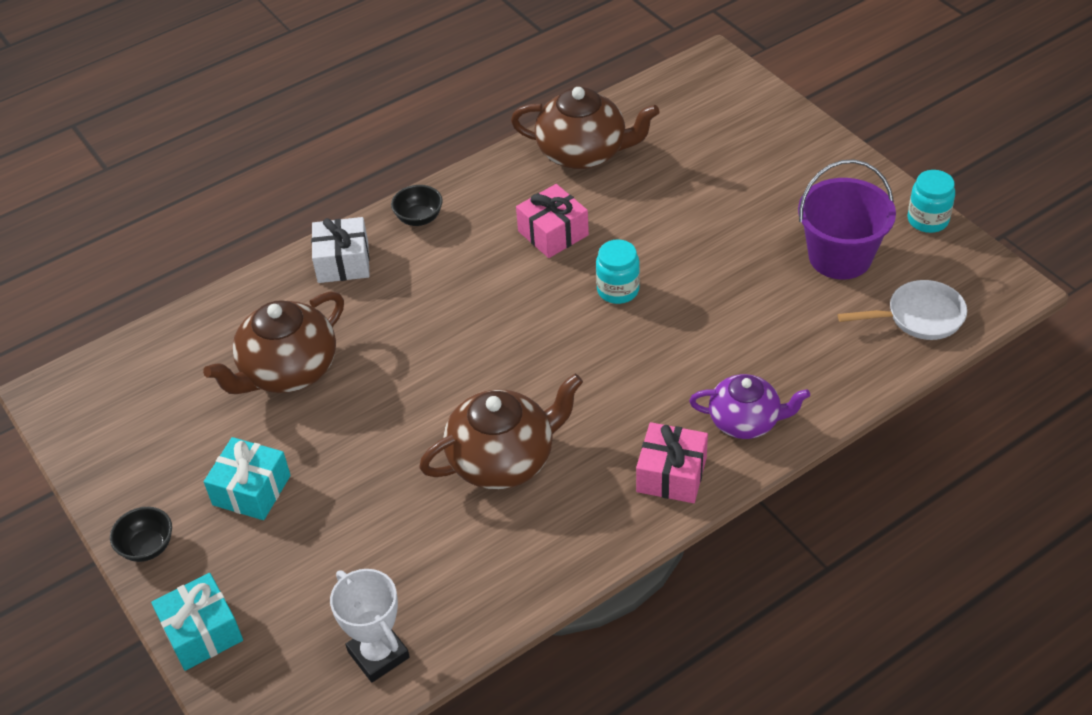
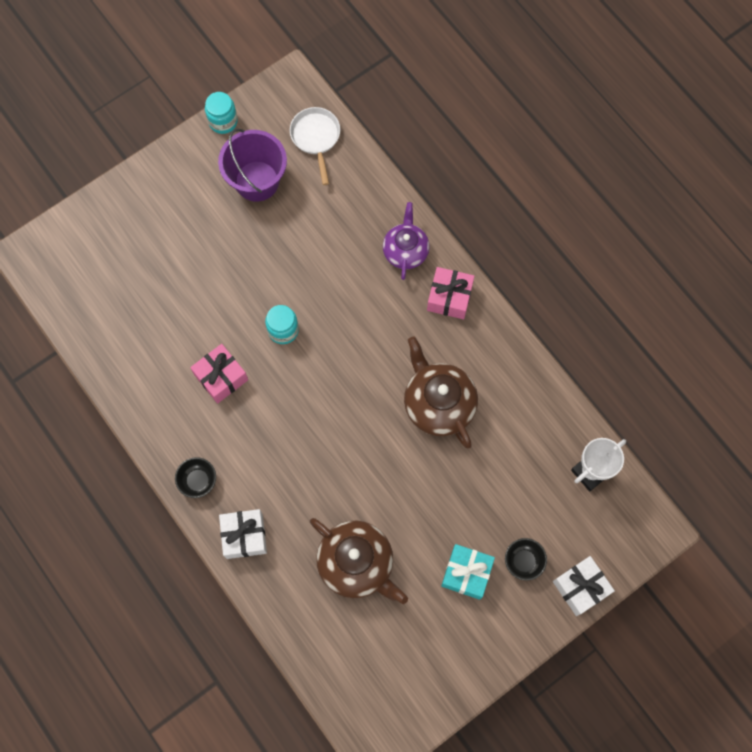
camera: 95 degrees left, 25 degrees up
black bowl [110,507,172,562] -> black bowl moved to [505,538,547,581]
turquoise gift [151,573,243,671] -> white gift [553,556,615,616]
brown teapot [511,87,660,169] -> none

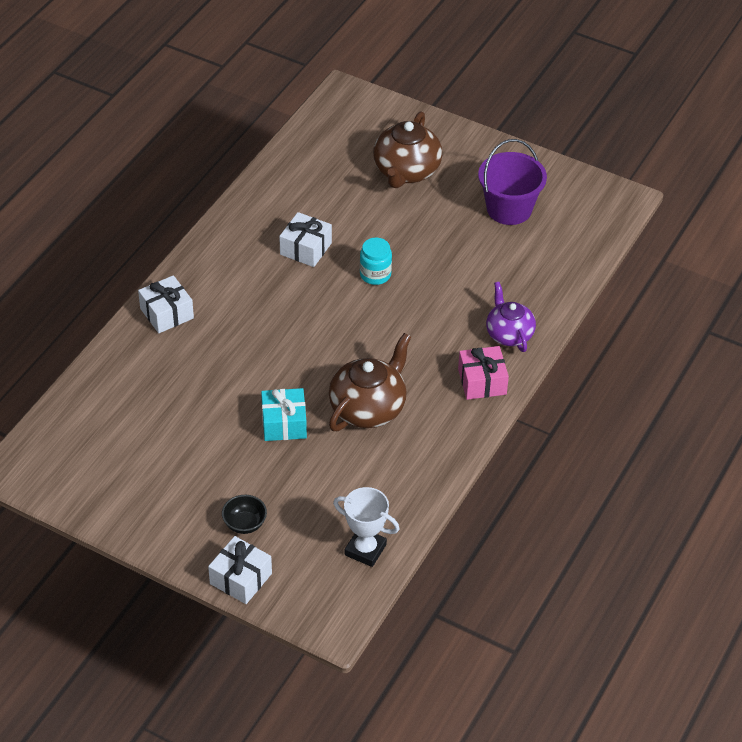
camera: 65 degrees right, 25 degrees down
black bowl [175,457,216,498] -> none
pink gift [190,344,248,404] -> white gift [279,212,332,267]
turquoise jar [205,92,238,134] -> none
white pan [290,107,340,185] -> none
brown teapot [310,518,408,604] -> brown teapot moved to [373,111,442,188]
purple teapot [383,202,430,280] -> purple teapot turned 90 degrees counterclockwise [486,282,536,352]
turquoise gift [441,544,495,600] -> turquoise gift moved to [261,388,307,441]

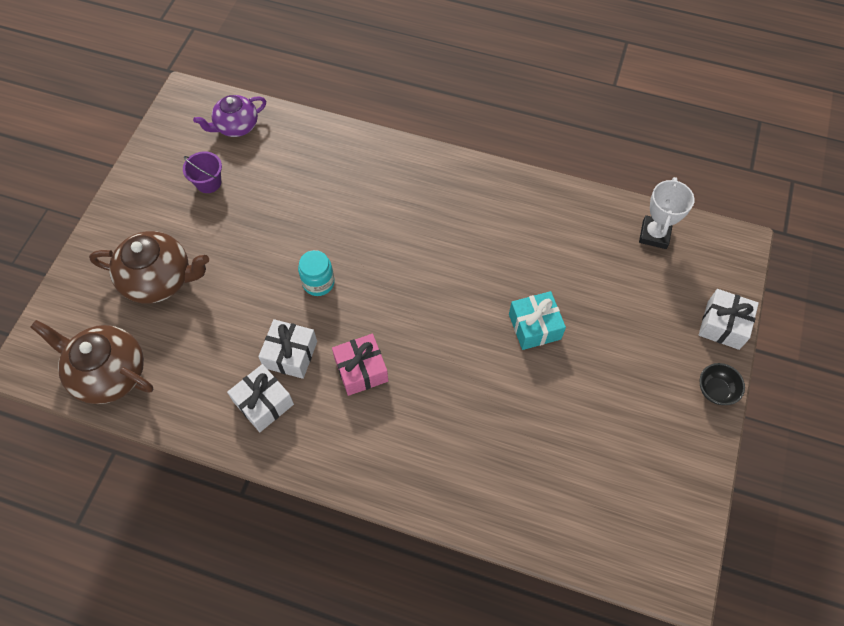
camera: 100 degrees left, 15 degrees up
white gift [138,275,194,333] -> white gift moved to [227,364,294,432]
black bowl [222,495,267,534] -> black bowl moved to [700,363,745,405]
brown teapot [329,333,411,431] -> brown teapot moved to [30,320,153,404]
pink gift [458,346,509,400] -> pink gift moved to [332,334,388,396]
purple bucket [478,139,547,225] -> purple bucket [183,151,222,193], size x0.56
purple teapot [486,282,536,352] -> purple teapot moved to [193,95,266,137]

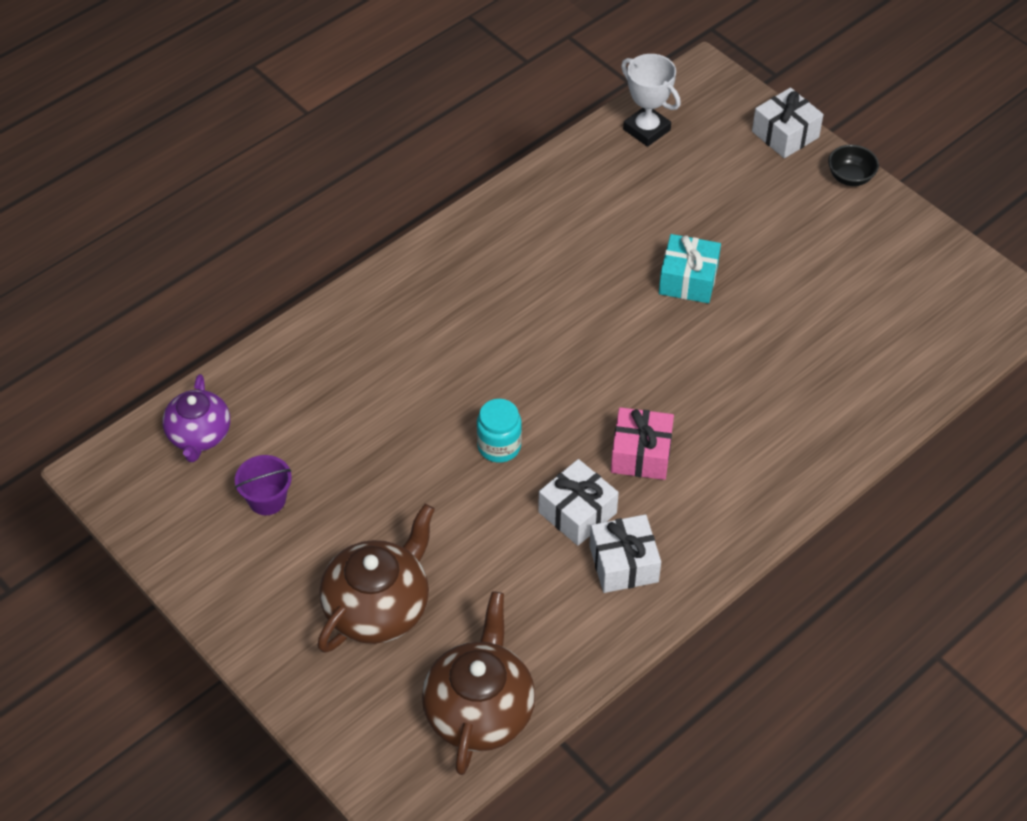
camera: 60 degrees left, 10 degrees down
brown teapot [30,320,153,404] -> brown teapot turned 135 degrees clockwise [422,591,535,775]

